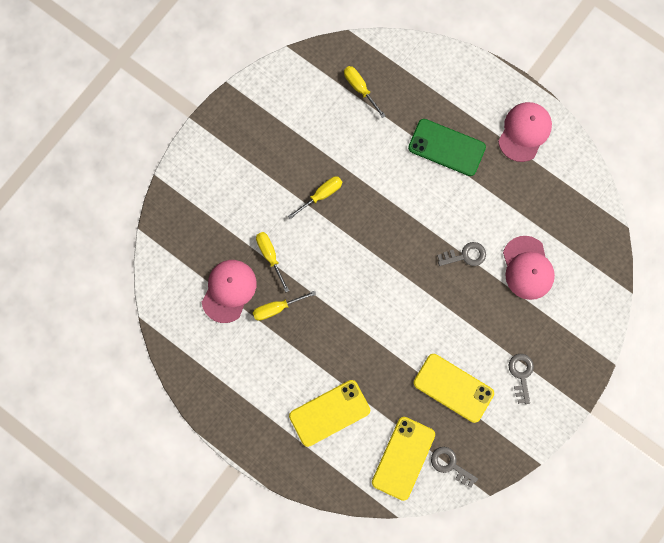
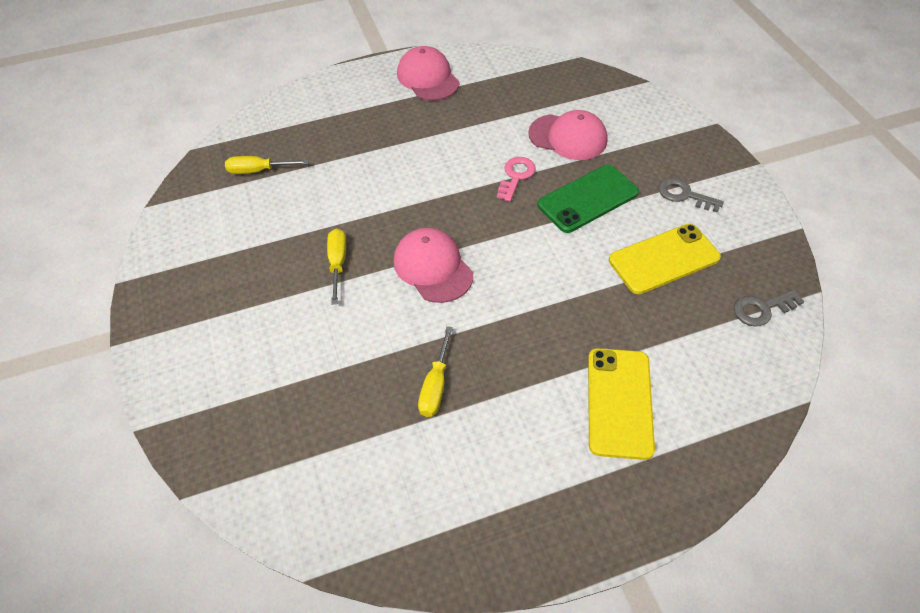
camera: 55 degrees left, 25 degrees down
pink cap [202,260,256,323] -> pink cap moved to [394,228,473,303]
yellow screwdriver [256,232,289,292] -> none
yellow phone [372,417,435,501] -> none
green phone [408,119,486,176] -> green phone moved to [538,165,639,233]
grey key [437,242,486,266] -> pink key [497,157,536,202]

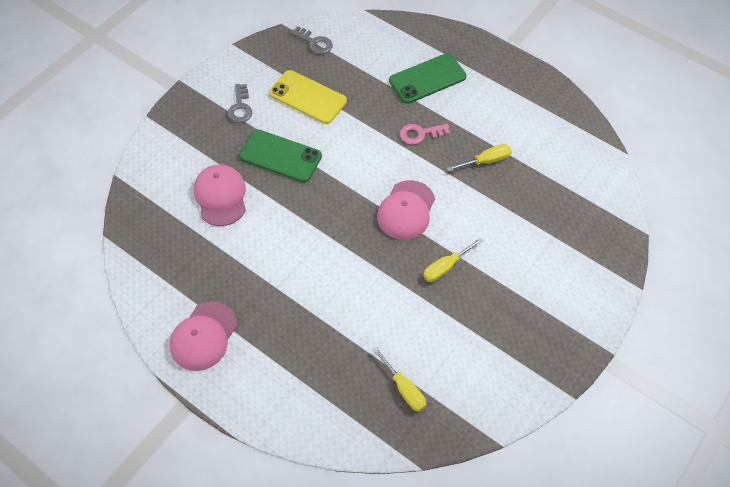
camera: 125 degrees left, 5 degrees up
pink key [497,157,536,202] -> pink key moved to [400,124,450,145]
yellow phone [588,348,655,460] -> green phone [389,53,467,104]

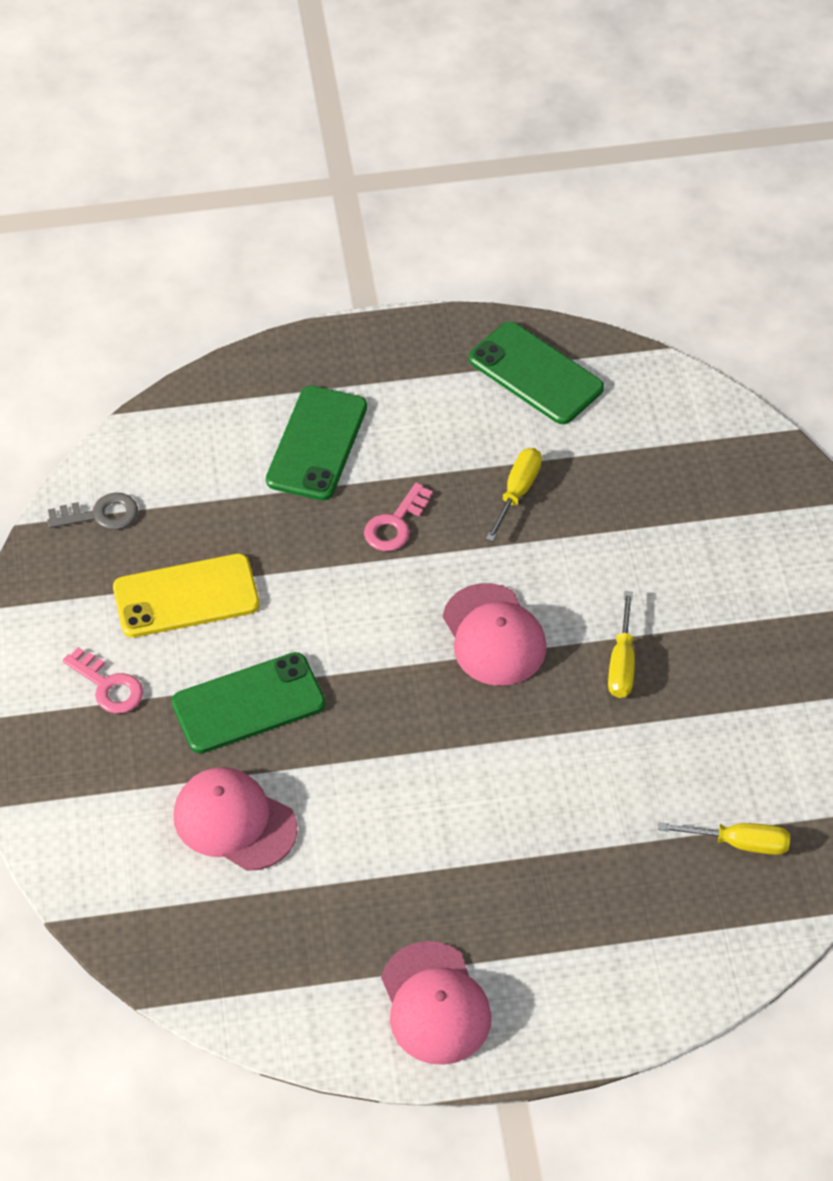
camera: 45 degrees left, 5 degrees down
grey key [227,84,252,123] -> pink key [63,647,143,714]
none -> green phone [469,322,604,424]

